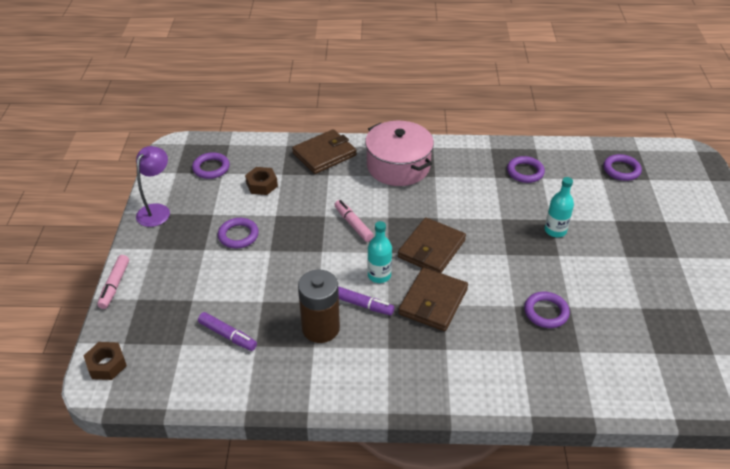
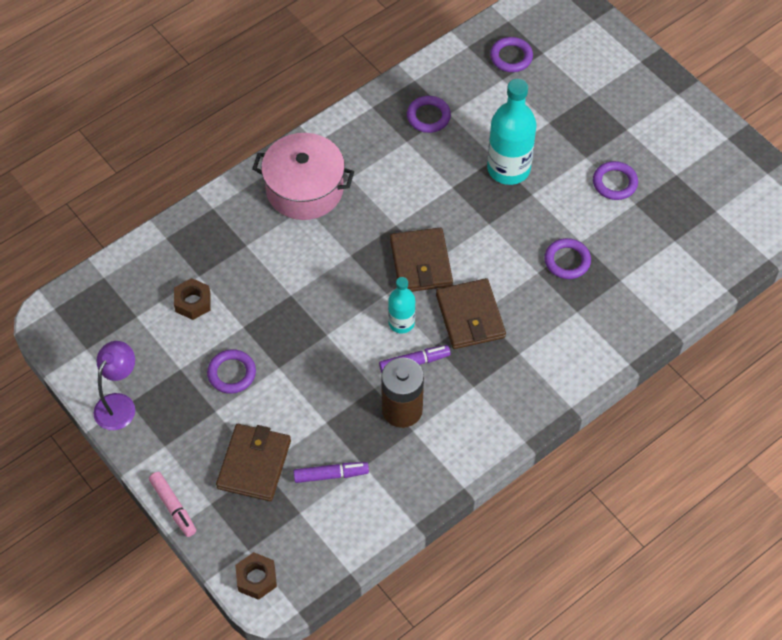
camera: 40 degrees left, 15 degrees up
purple lamp [136,146,170,227] -> purple lamp turned 45 degrees clockwise [93,341,135,430]
purple ring [192,152,230,179] -> purple ring moved to [593,161,638,200]
brown wallet [292,129,357,174] -> brown wallet moved to [216,424,291,501]
pink marker [334,200,374,242] -> none
turquoise bottle [545,177,574,237] -> turquoise bottle [487,79,536,185], size x1.76

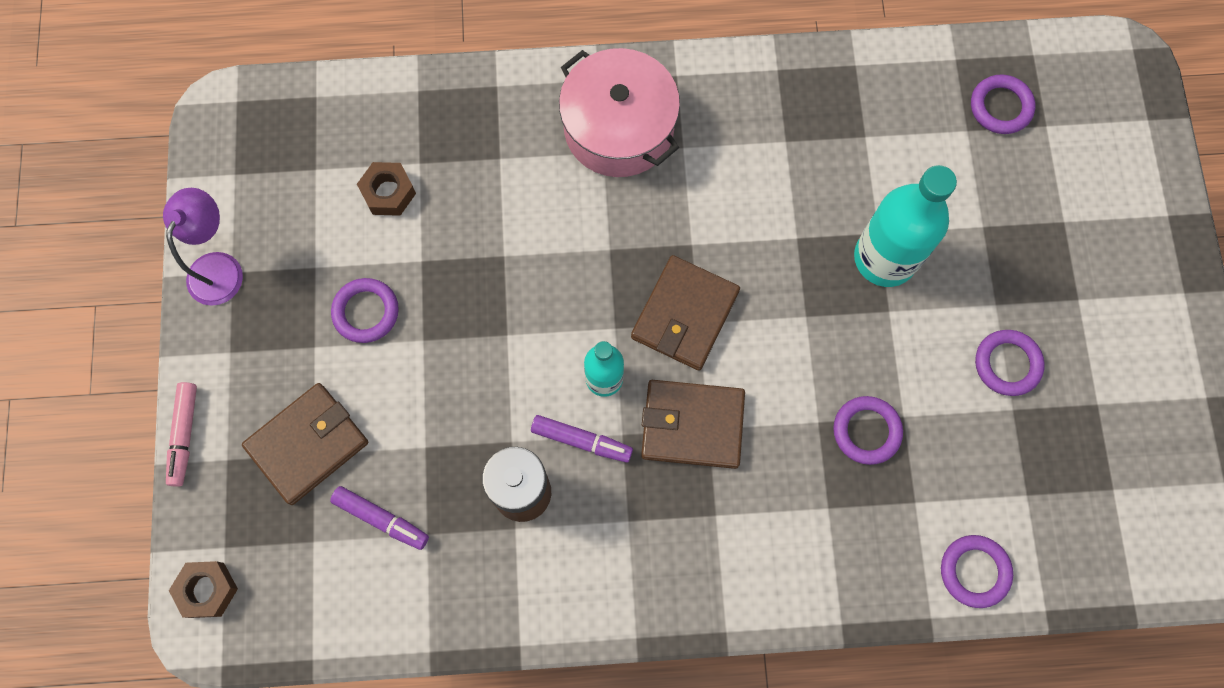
camera: 35 degrees right, 15 degrees up
purple lamp [93,341,135,430] -> purple lamp turned 45 degrees counterclockwise [163,188,243,306]
purple ring [407,96,451,133] -> purple ring moved to [941,535,1013,608]
brown wallet [436,278,506,349] -> brown wallet turned 75 degrees clockwise [641,380,745,469]

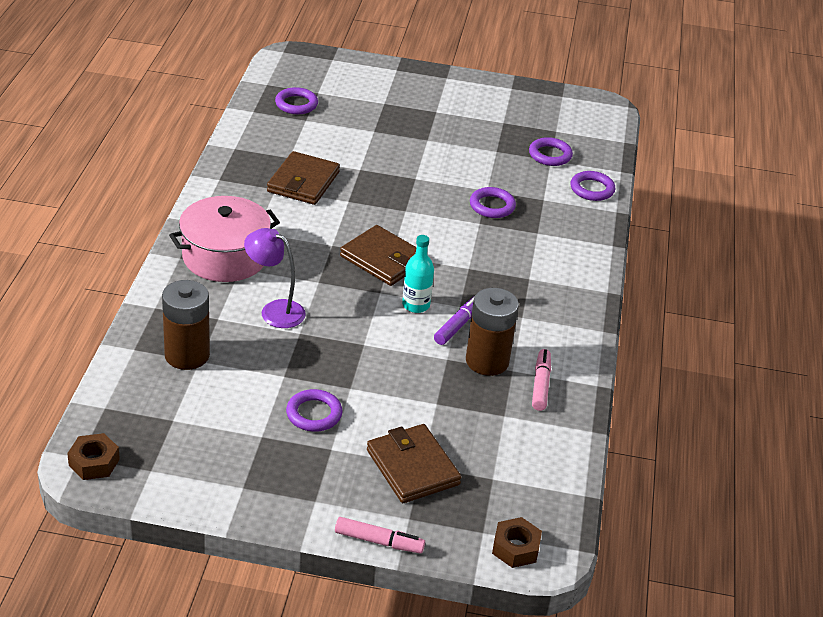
camera: 80 degrees left, 35 degrees down
purple lamp [163,188,243,306] -> purple lamp moved to [244,228,306,328]
purple marker [330,486,429,550] -> none
brown nut [357,162,416,216] -> brown nut moved to [67,433,120,480]
brown wallet [641,380,745,469] -> brown wallet moved to [267,151,340,205]
turquoise bottle [854,165,957,287] -> none
purple ring [975,330,1045,396] -> purple ring moved to [529,137,573,166]
none -> brown battery [162,280,210,370]
none -> pink marker [532,349,551,411]

